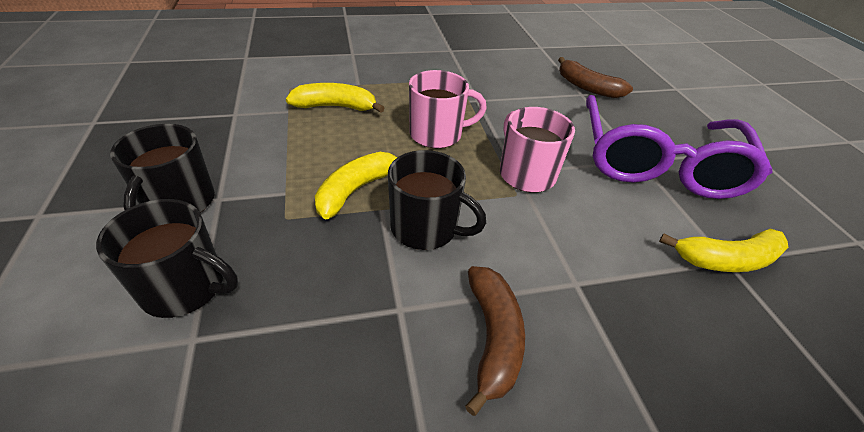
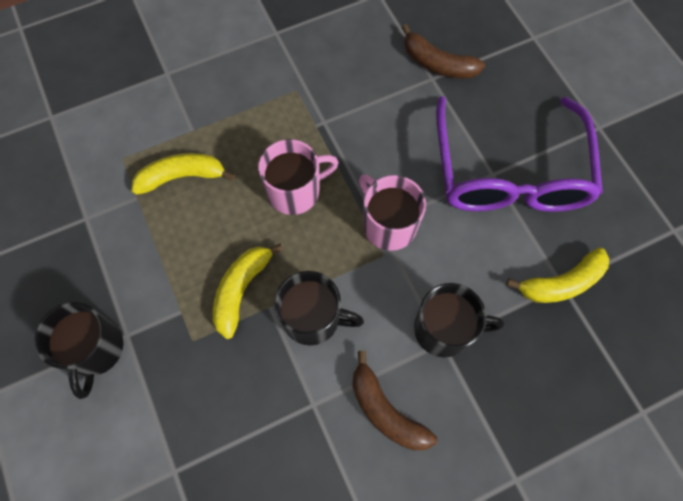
camera: 10 degrees left, 25 degrees up
black mug [96,199,238,318] -> black mug moved to [414,283,504,357]
brown banana [465,266,525,416] -> brown banana turned 150 degrees clockwise [353,351,437,451]

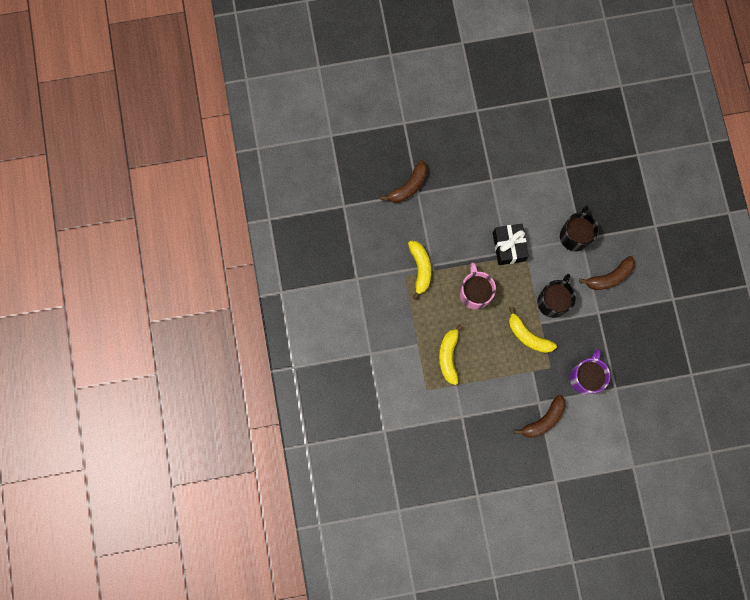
camera: 75 degrees left, 10 degrees up
black mug [35,302,124,399] -> brown banana [514,395,566,438]
pink mug [359,175,426,251] -> black gift [493,224,529,265]
purple glasses [436,96,603,212] -> none
yellow banana [507,247,609,303] -> yellow banana moved to [408,241,431,300]
none -> purple mug [570,349,610,394]

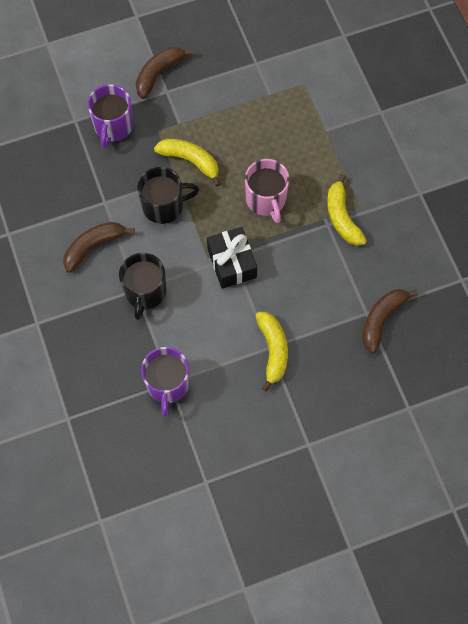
camera: 170 degrees right, 10 degrees down
yellow banana [439,324,463,385] -> yellow banana moved to [255,312,288,391]
black mug [537,274,576,318] -> black mug turned 120 degrees counterclockwise [137,167,199,224]
none -> purple mug [141,347,190,417]

